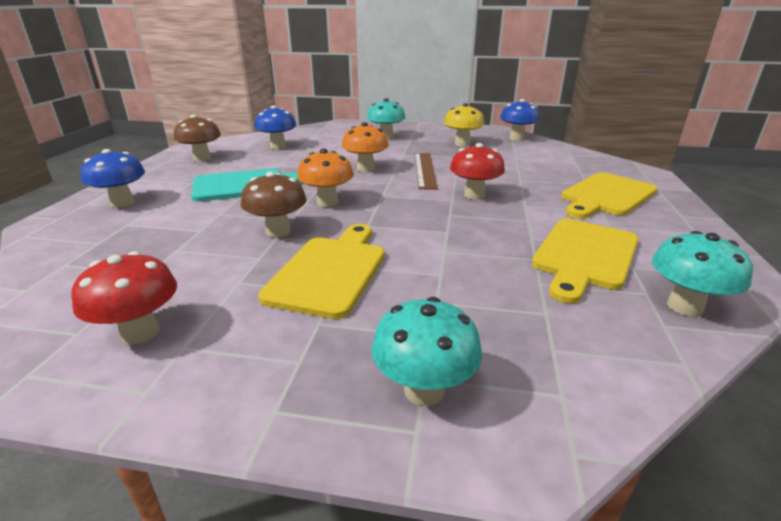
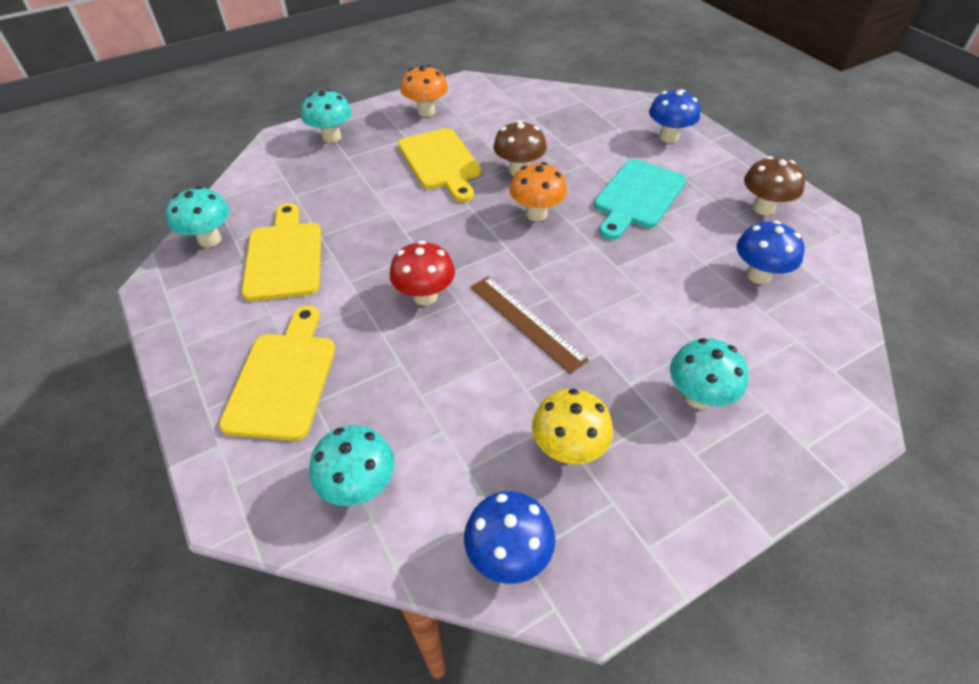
camera: 140 degrees right, 20 degrees up
red mushroom [71,251,177,345] -> none
orange mushroom [342,122,389,172] -> orange mushroom moved to [400,65,448,117]
none -> turquoise mushroom [309,425,395,506]

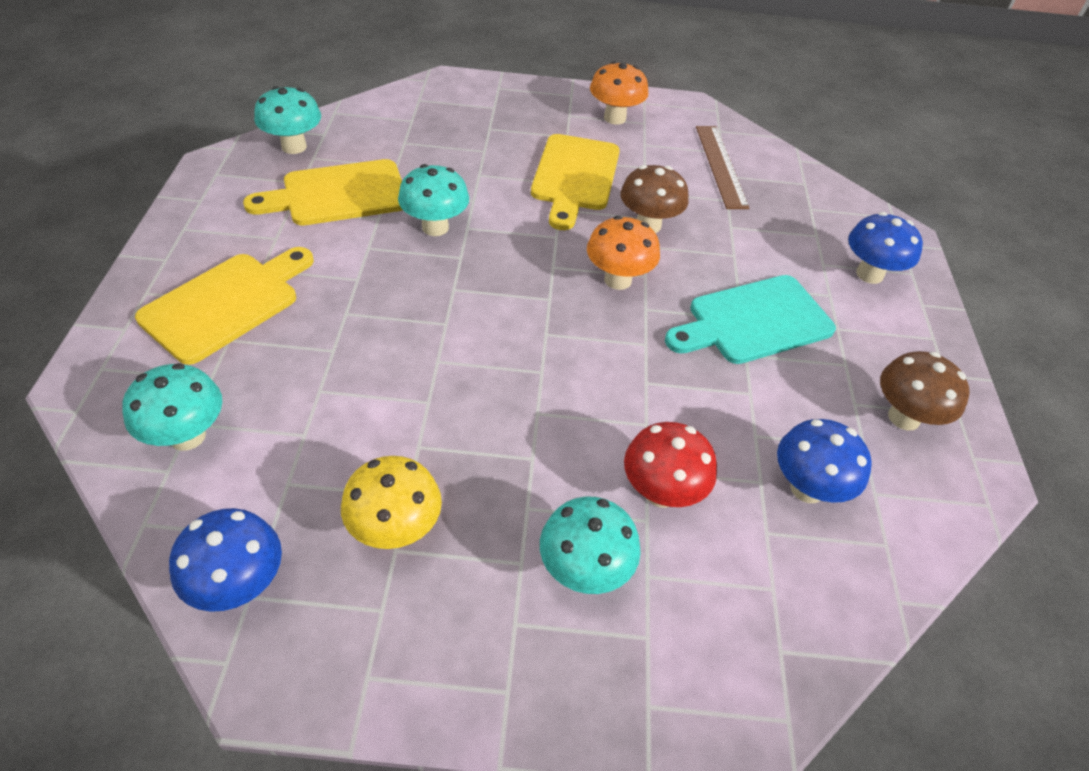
camera: 30 degrees right, 0 degrees up
yellow cutting board [242,203,321,301] -> yellow cutting board turned 135 degrees counterclockwise [243,159,403,225]
turquoise mushroom [301,89,352,143] -> turquoise mushroom moved to [398,164,469,236]
red mushroom [390,241,455,306] -> red mushroom moved to [624,422,717,508]
brown ruler [471,276,589,374] -> brown ruler moved to [696,126,749,209]

